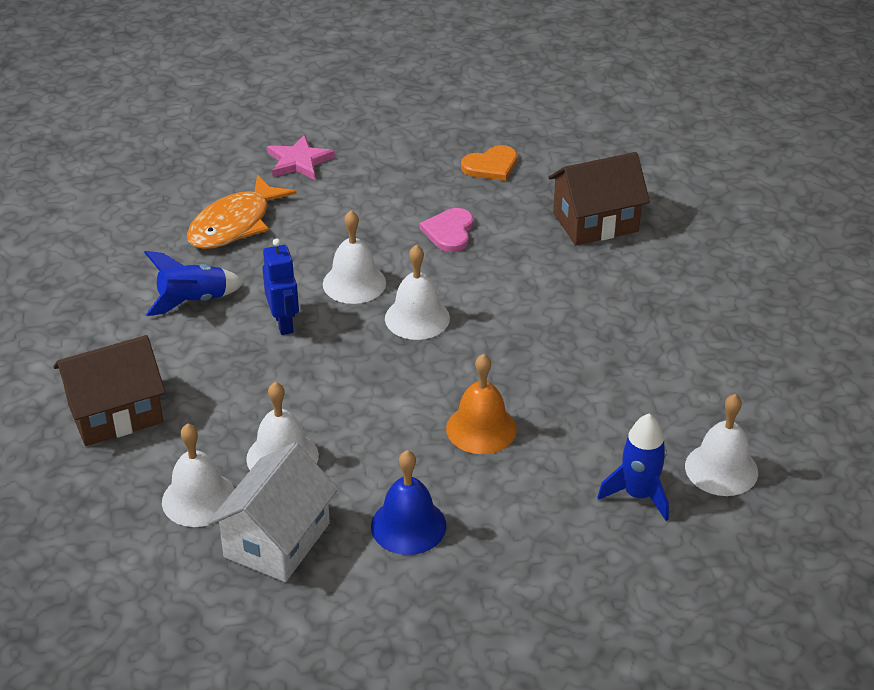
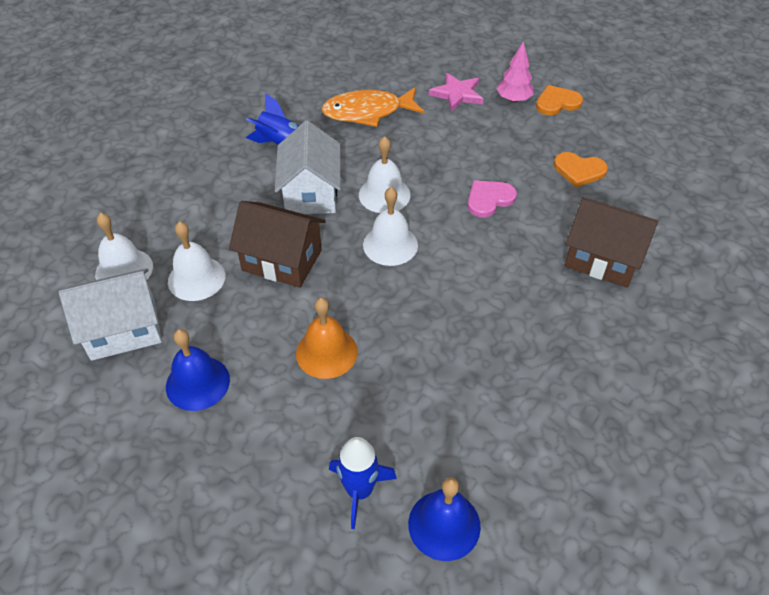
camera: 45 degrees right, 10 degrees up
brown house [53,335,165,446] -> brown house moved to [229,201,326,288]
blue robot [262,238,299,335] -> white house [275,121,341,214]
white bell [685,394,758,496] -> blue bell [408,477,481,561]
none -> pink tree [497,41,534,103]
none -> orange heart [536,85,583,116]

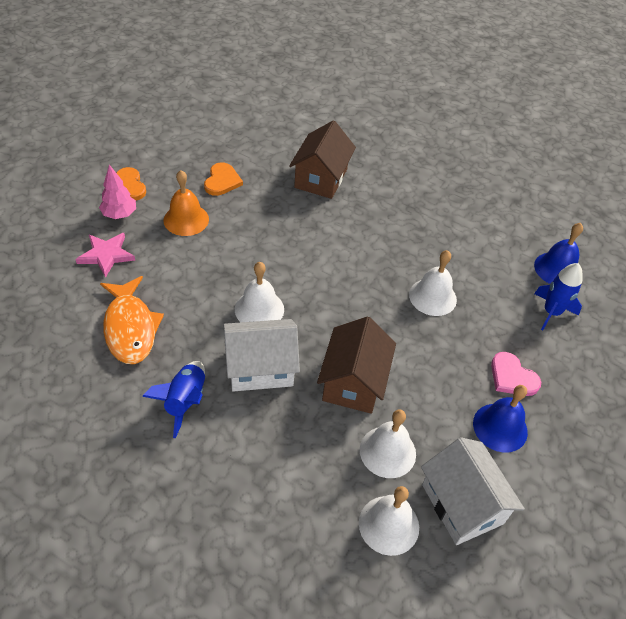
camera: 100 degrees left, 0 degrees up
orange bell [296,298,358,379] -> orange bell moved to [163,170,209,236]
white bell [363,187,418,266] -> white bell moved to [409,250,457,316]
pink heart [468,180,517,217] -> pink heart moved to [491,352,541,396]

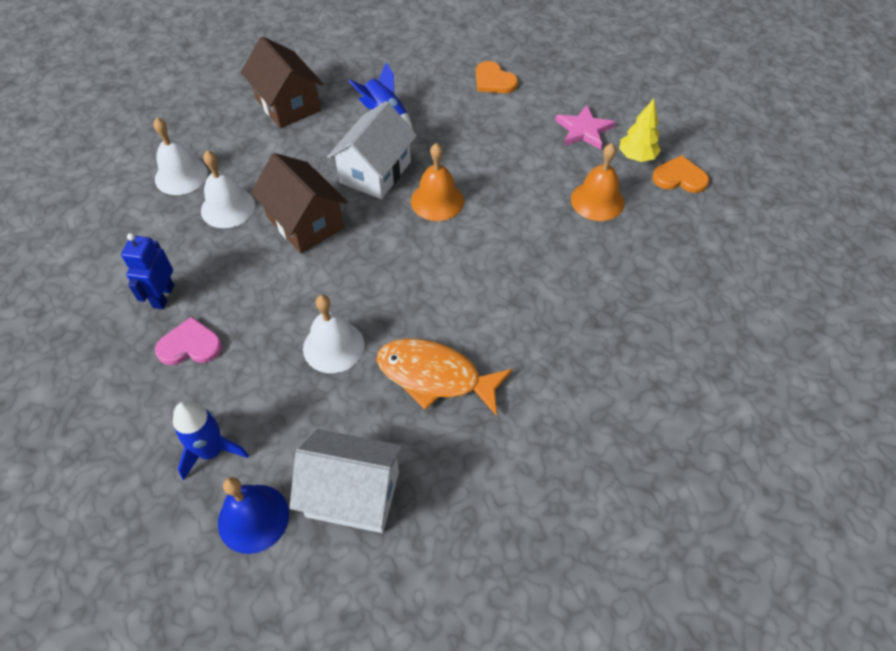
camera: 130 degrees right, 5 degrees up
pink tree [99,165,136,219] -> yellow tree [619,99,661,162]
orange fish [100,276,164,364] -> orange fish moved to [376,338,513,416]
orange heart [204,162,243,196] -> orange heart moved to [476,61,518,93]
white bell [235,262,284,322] -> orange bell [411,143,464,221]
brown house [289,120,356,199] -> brown house moved to [241,36,323,128]
white house [421,437,525,545] -> white house moved to [290,429,403,533]
blue bell [473,385,528,453] -> blue robot [121,233,174,309]

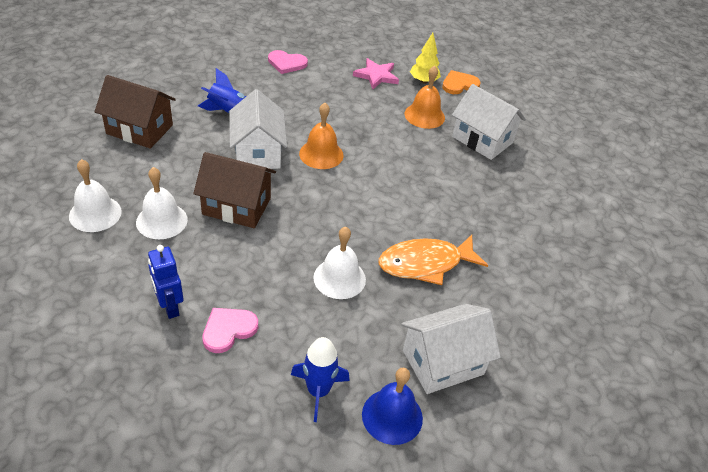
camera: 40 degrees left, 10 degrees down
orange heart [476,61,518,93] -> pink heart [268,50,308,74]
none -> white house [452,84,526,160]

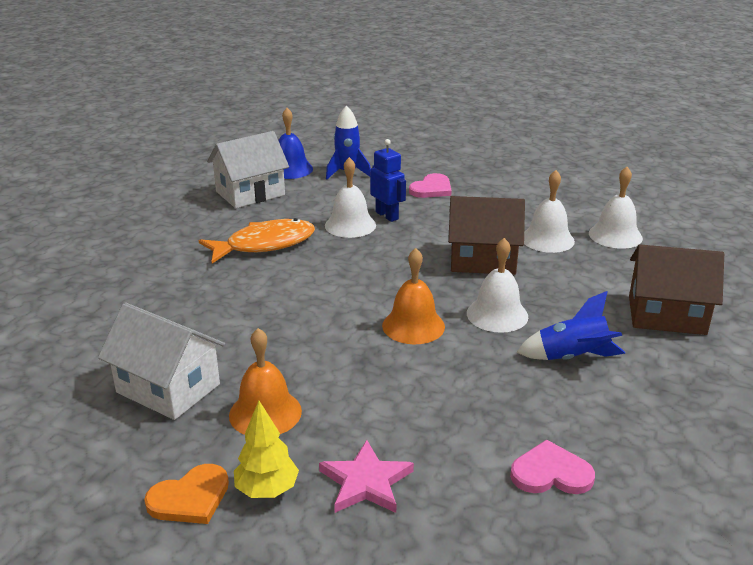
camera: 175 degrees right, 15 degrees down
blue robot [148,245,184,319] -> blue robot moved to [370,139,406,222]
white house [229,89,287,169] -> white bell [467,238,528,333]

